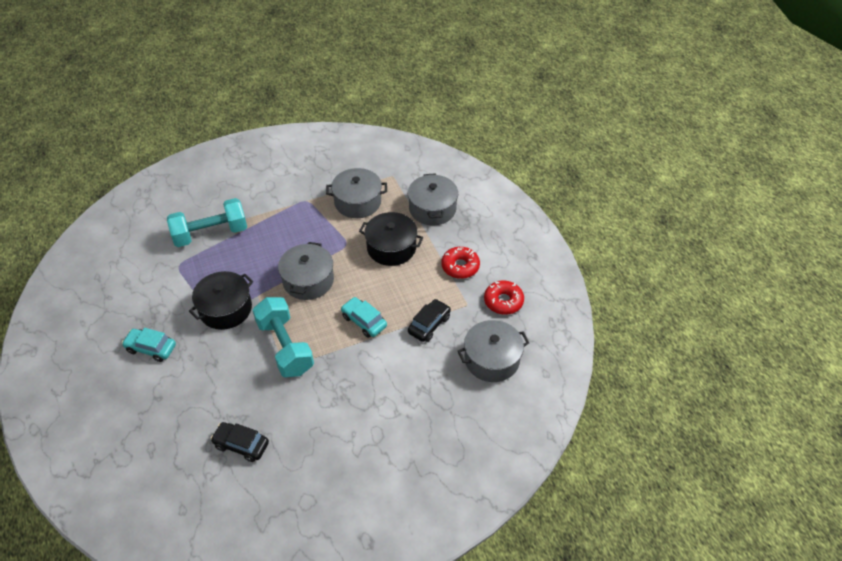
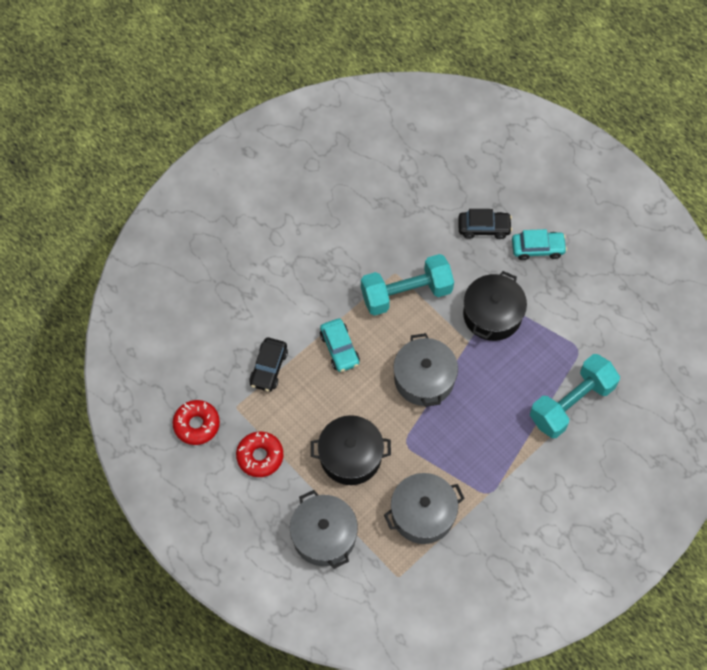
camera: 160 degrees right, 15 degrees up
black car [210,422,269,462] -> black car moved to [458,209,512,239]
turquoise dumbbell [253,297,314,377] -> turquoise dumbbell turned 60 degrees counterclockwise [361,254,454,316]
turquoise car [341,297,387,338] -> turquoise car turned 45 degrees clockwise [320,318,360,372]
grey pot [458,320,529,382] -> none

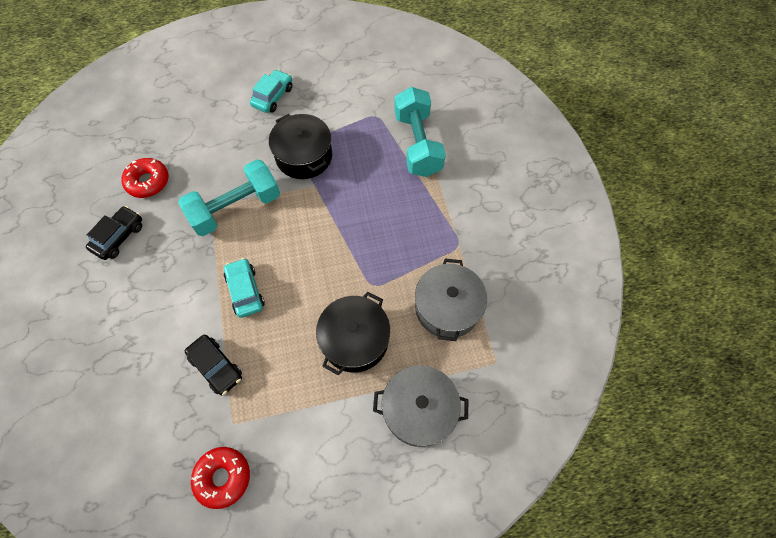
camera: 60 degrees left, 0 degrees up
red donut [236,431,283,477] -> red donut moved to [122,158,169,198]
turquoise car [320,318,360,372] -> turquoise car turned 120 degrees counterclockwise [224,258,264,318]
turquoise dumbbell [361,254,454,316] -> turquoise dumbbell turned 45 degrees clockwise [178,159,280,236]
grey pot [393,333,458,407] -> none
black car [458,209,512,239] -> black car moved to [86,206,142,260]

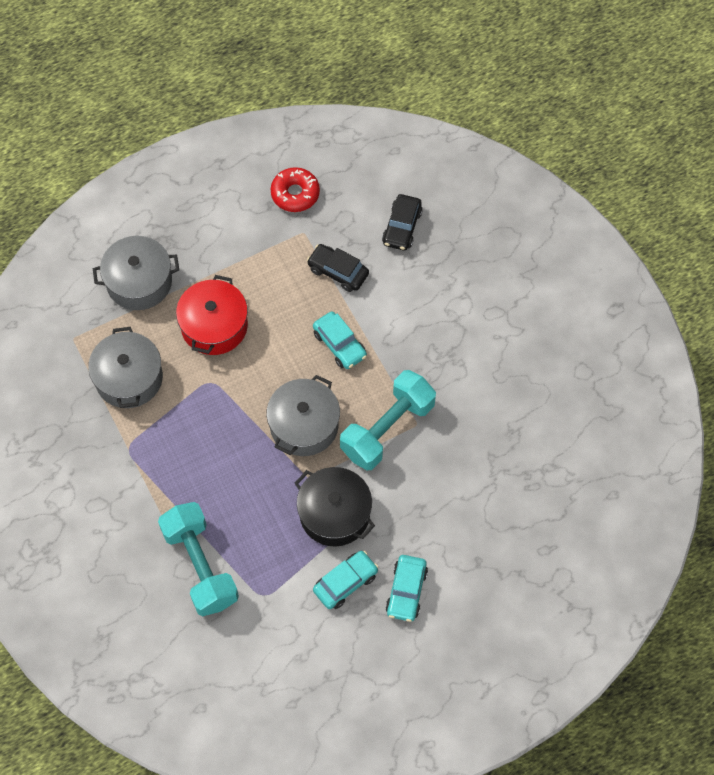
camera: 165 degrees right, 0 degrees up
black car [86,206,142,260] -> black car moved to [382,194,423,251]
red donut [122,158,169,198] -> none
black pot [316,292,390,375] -> red pot [176,275,248,355]
none -> grey pot [267,375,340,456]
none -> turquoise car [313,550,378,609]

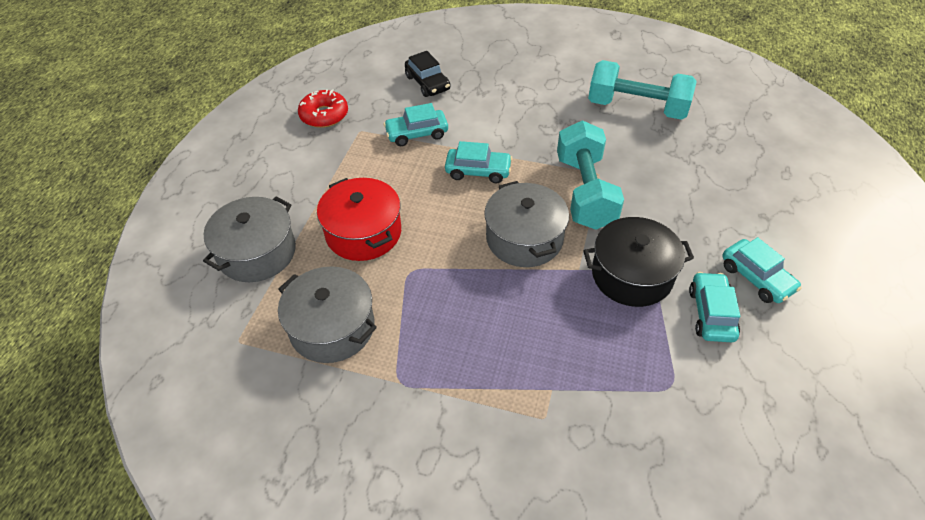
camera: 45 degrees left, 15 degrees down
turquoise dumbbell [158,502,239,616] -> turquoise dumbbell moved to [588,60,697,120]
black car [307,244,369,292] -> turquoise car [384,103,448,146]

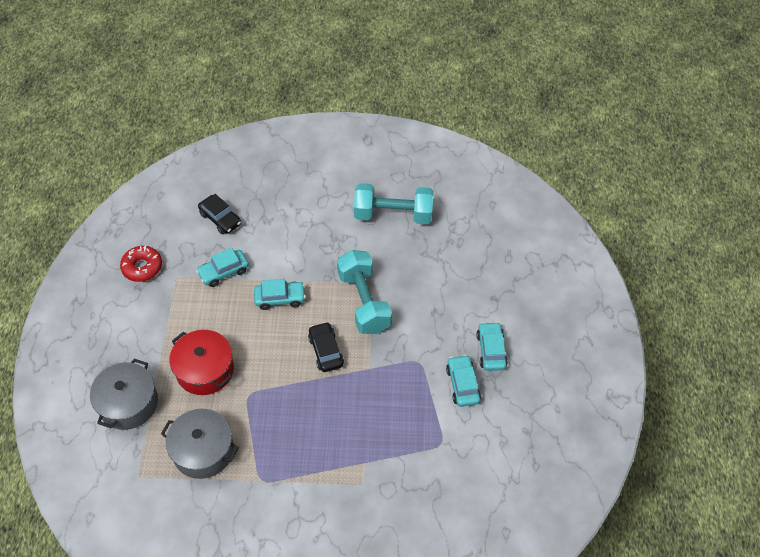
camera: 15 degrees left, 5 degrees up
grey pot [484,181,569,267] -> black car [308,322,344,372]
black pot [583,217,694,307] -> none
turquoise car [722,237,802,303] -> turquoise car turned 135 degrees counterclockwise [476,322,508,371]

